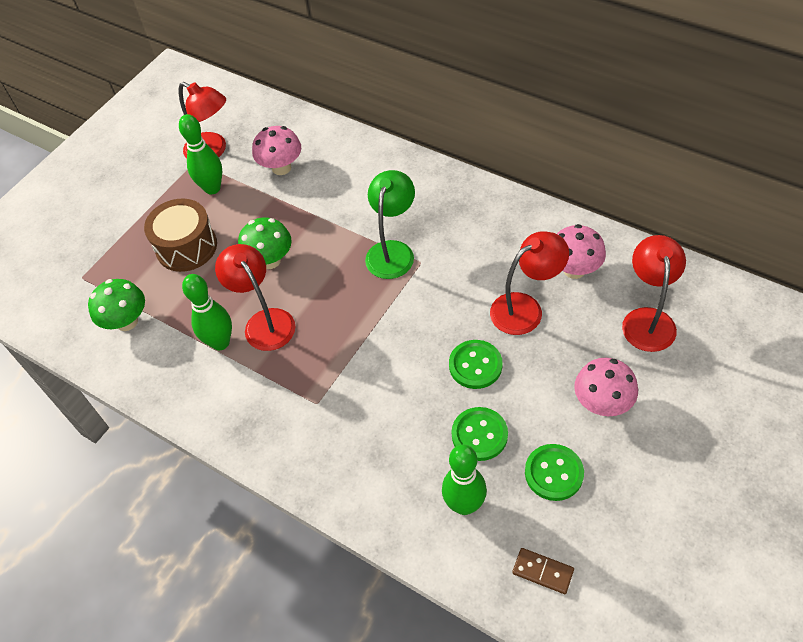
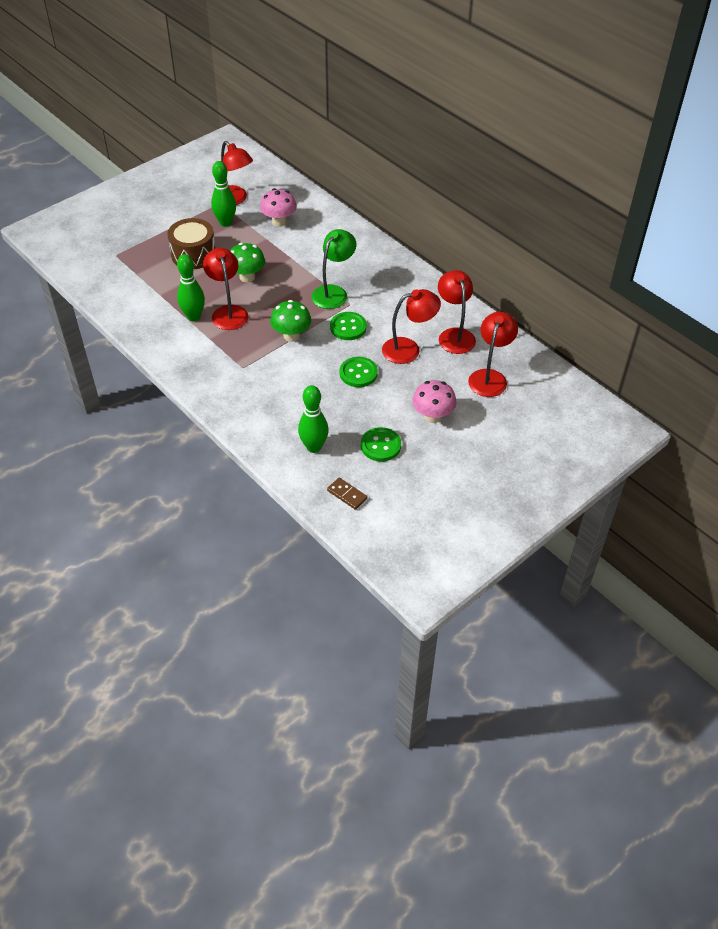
camera: 10 degrees right, 5 degrees down
green mushroom [88,279,145,331] -> green mushroom moved to [270,300,311,342]
green button [451,407,508,461] -> green button moved to [330,312,367,340]
pink mushroom [557,224,606,279] -> red lamp [438,270,476,354]

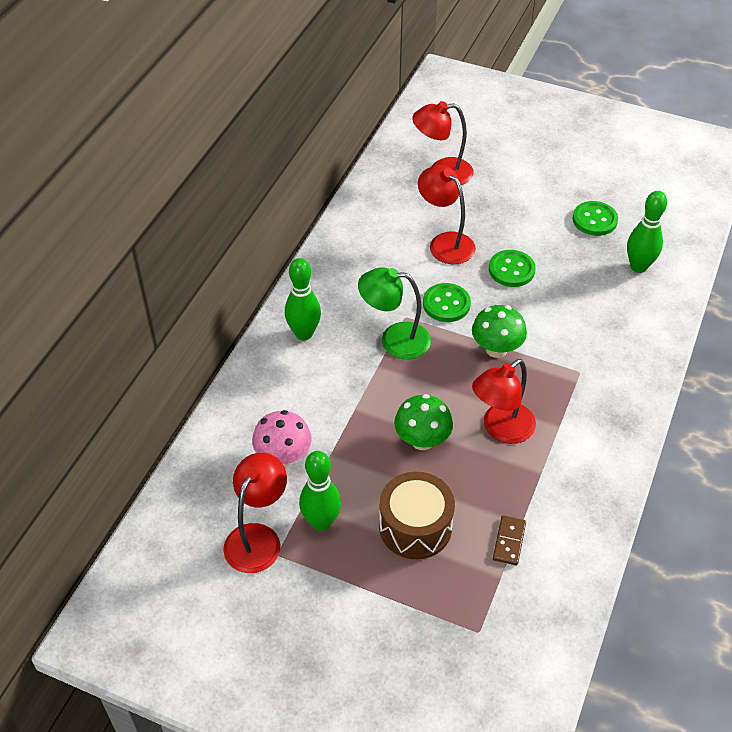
camera: 115 degrees left, 0 degrees up
green bowling pin [177,254,205,321] -> green bowling pin moved to [285,258,321,340]
brown domino [327,478,367,510] -> brown domino moved to [493,515,526,565]
pink mushroom [413,380,456,423] -> none
red lamp [438,270,476,354] -> none

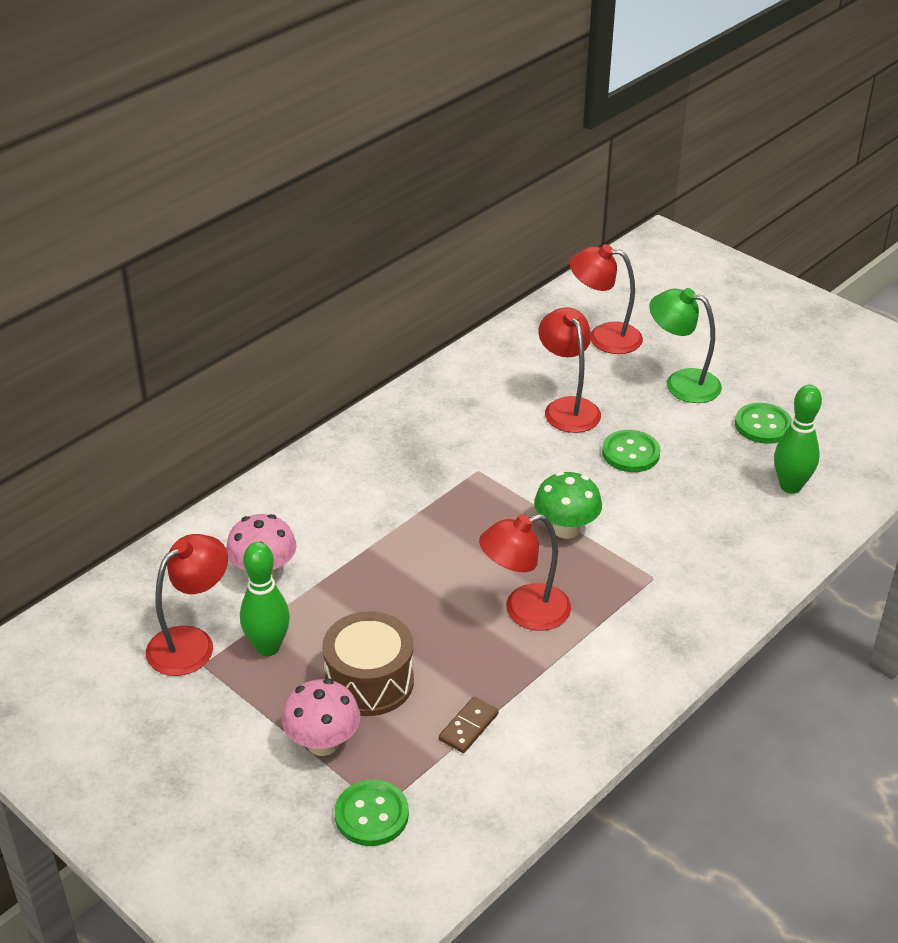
camera: 20 degrees right, 10 degrees down
green bowling pin [285,258,321,340] -> none
green lamp [358,267,431,359] -> green lamp moved to [649,288,722,403]
green mushroom [394,394,453,450] -> none
green button [423,283,471,322] -> green button moved to [335,780,409,846]
none -> pink mushroom [282,679,360,756]

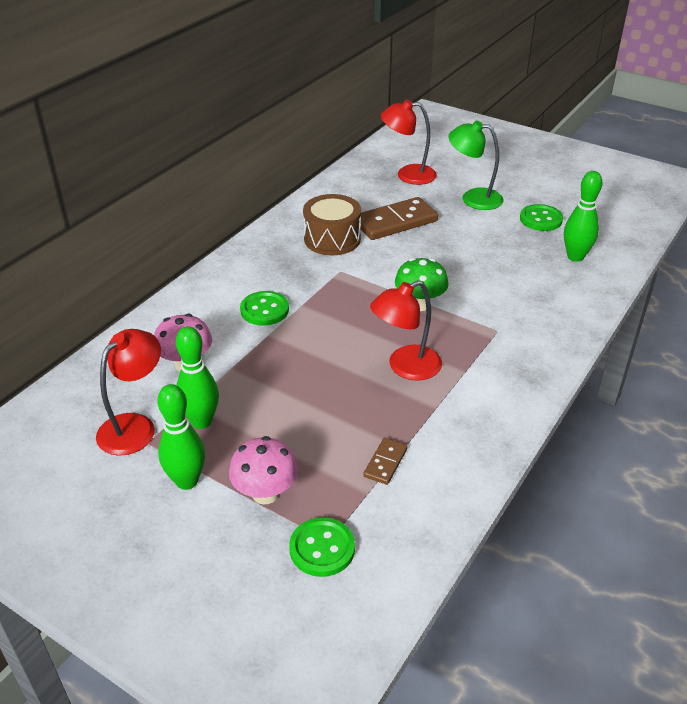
camera: 10 degrees left, 0 degrees up
brown drum [322,611,414,716] -> brown drum moved to [303,194,361,255]
red lamp [539,307,601,433] -> brown domino [360,197,438,240]
green button [602,430,661,472] -> green button moved to [240,291,289,326]
none -> green bowling pin [157,384,205,490]

